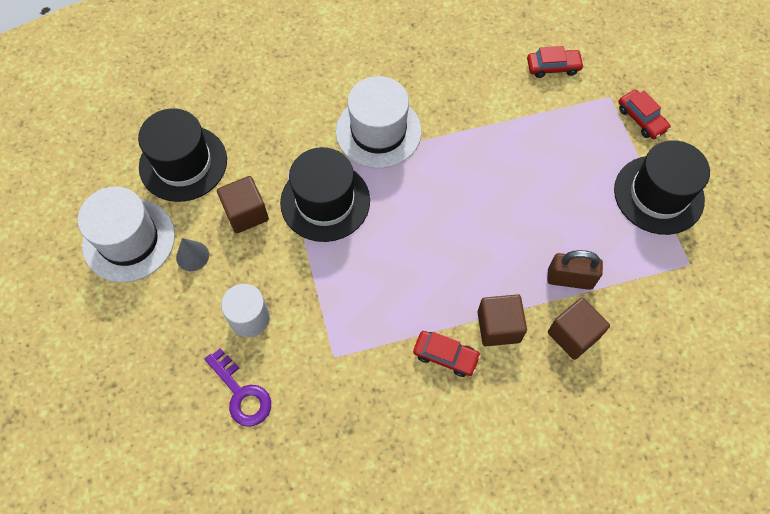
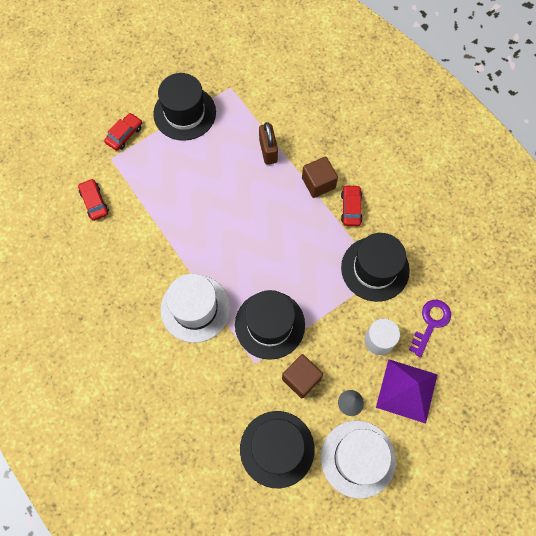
camera: 110 degrees left, 5 degrees up
brown cube [548,298,610,360] -> none
none -> black hat [341,233,410,302]
none -> purple pyramid [376,359,438,424]

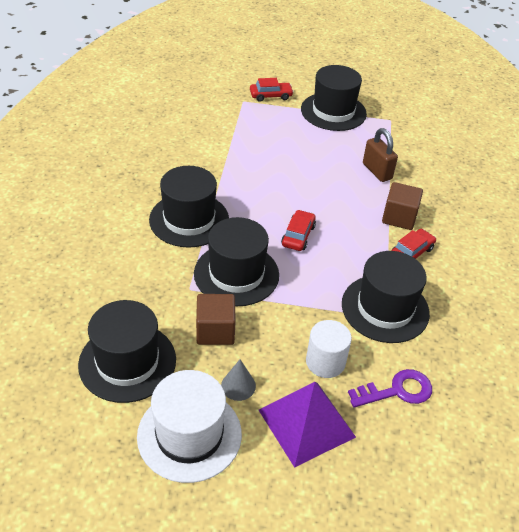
camera: 40 degrees right, 25 degrees down
red car [78,179,109,221] -> red car moved to [281,210,316,251]
white hat [160,274,230,343] -> black hat [149,166,229,248]
brown padlock [259,122,278,165] -> brown padlock turned 60 degrees counterclockwise [363,128,398,182]

